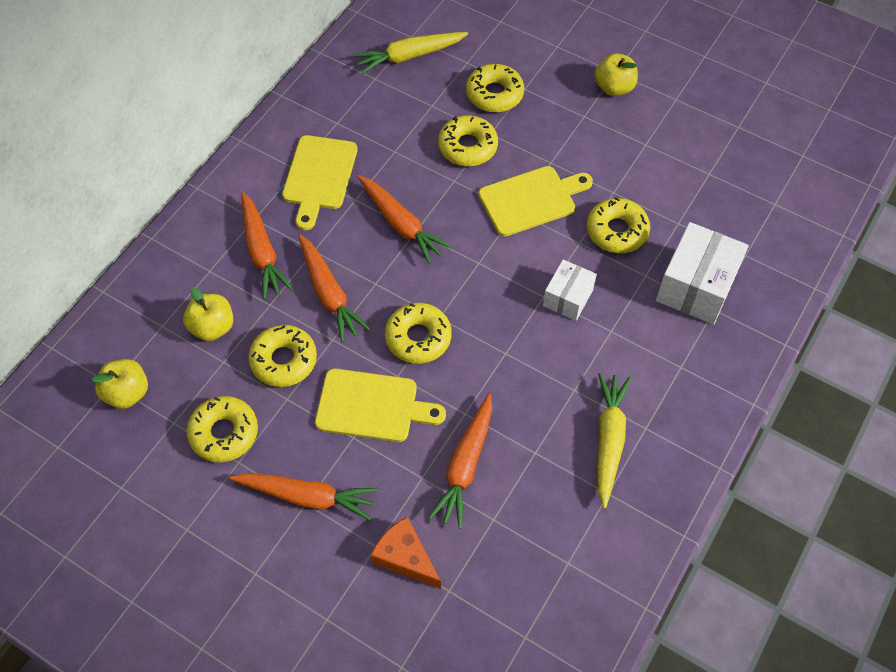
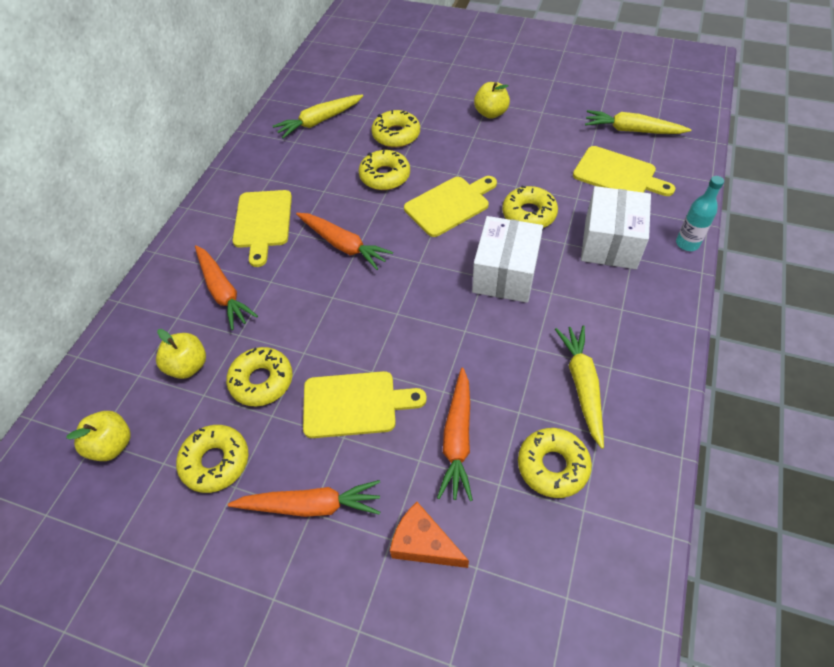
camera: 10 degrees left, 5 degrees down
orange carrot [299,235,370,343] -> none
yellow donut [385,303,451,364] -> yellow donut moved to [518,428,592,498]
white box [543,260,597,321] -> white box [472,216,543,303], size x1.67
none -> yellow cutting board [573,146,675,196]
none -> yellow carrot [585,110,691,134]
none -> turquoise bottle [676,176,724,251]

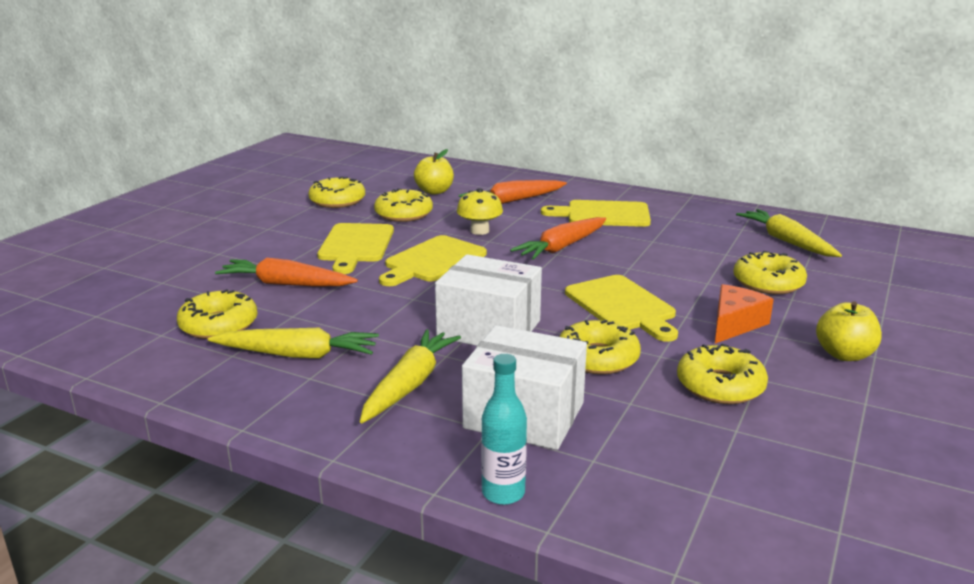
camera: 95 degrees right, 30 degrees down
yellow apple [66,411,131,461] -> none
orange carrot [228,480,380,517] -> none
yellow donut [359,150,410,190] -> yellow donut moved to [677,344,768,404]
orange cheese [390,502,469,568] -> orange cheese moved to [715,284,774,343]
yellow cutting board [573,146,675,196] -> yellow cutting board moved to [379,235,487,286]
yellow carrot [585,110,691,134] -> yellow carrot moved to [360,329,461,423]
none -> yellow mushroom [457,188,503,235]

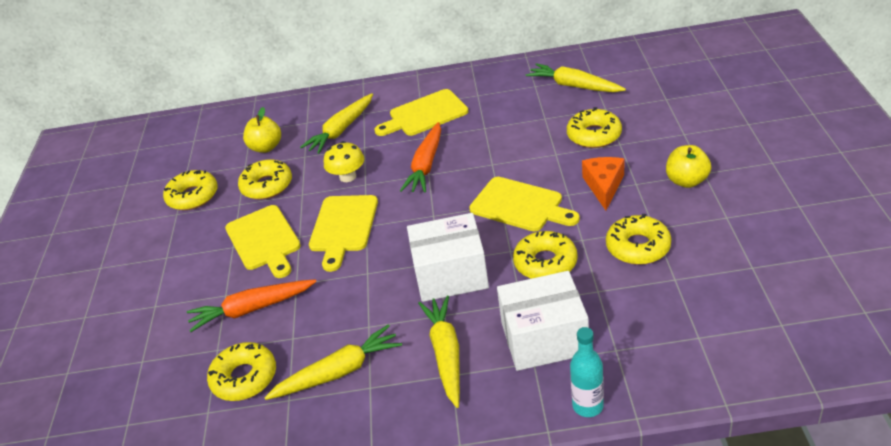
camera: 25 degrees left, 15 degrees up
orange carrot [459,180,567,204] -> yellow carrot [300,93,373,154]

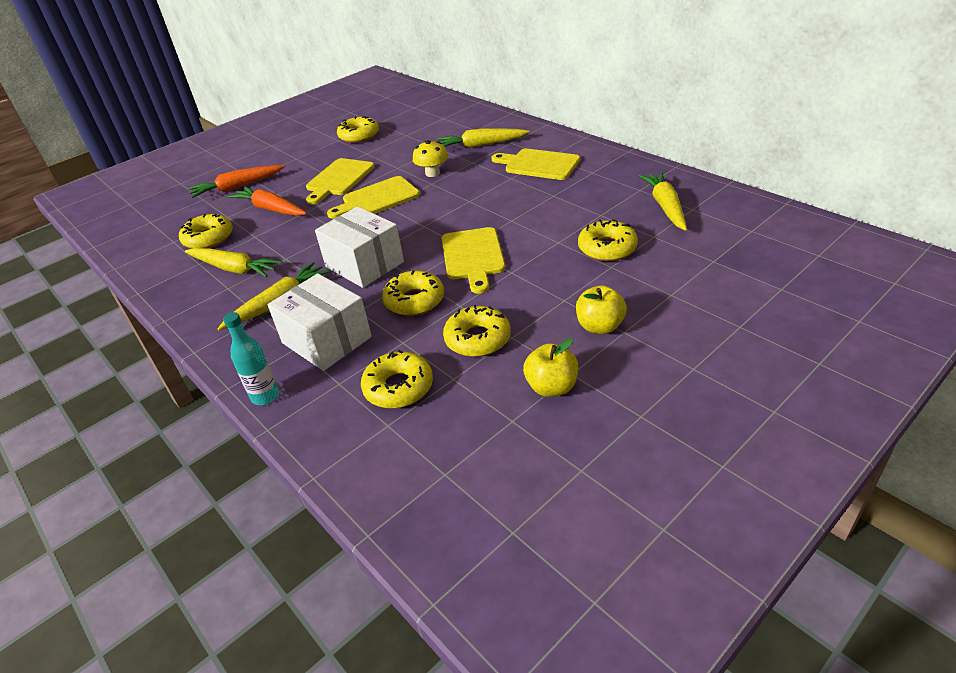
camera: 50 degrees right, 0 degrees up
yellow donut [238,159,292,200] -> yellow donut moved to [361,350,433,408]
yellow apple [243,107,281,153] -> yellow apple moved to [523,339,578,397]
orange carrot [400,122,441,193] -> orange carrot moved to [189,165,285,198]
orange cheese [582,157,624,211] -> none

